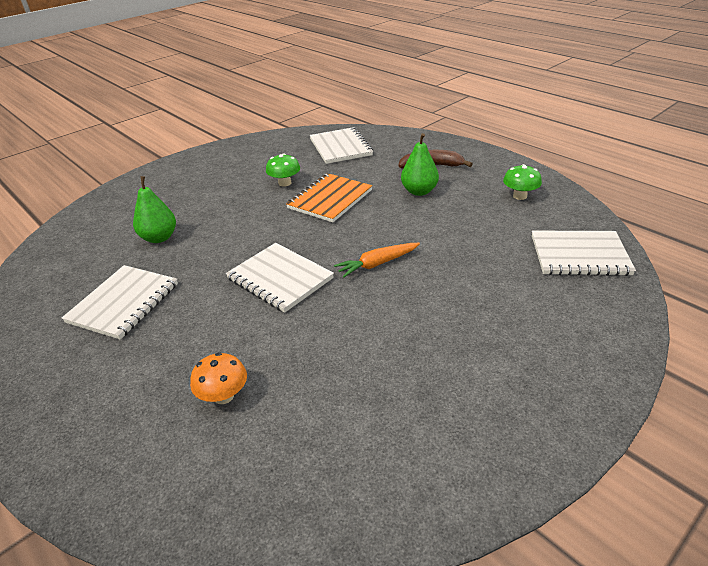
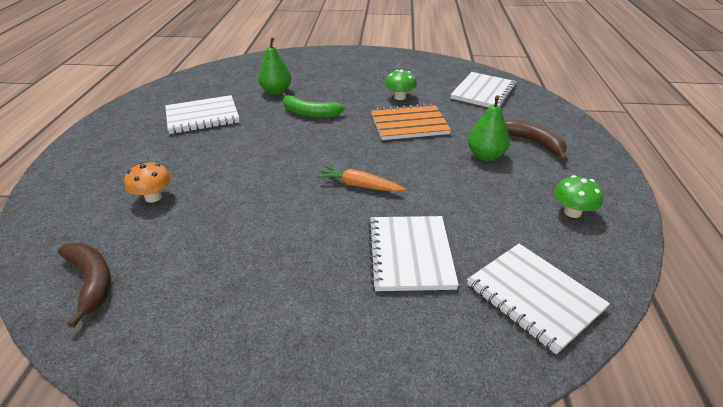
camera: 45 degrees right, 0 degrees up
white notebook [226,243,334,313] -> white notebook moved to [368,216,459,291]
none -> brown banana [58,243,111,328]
none -> green banana [282,93,345,118]

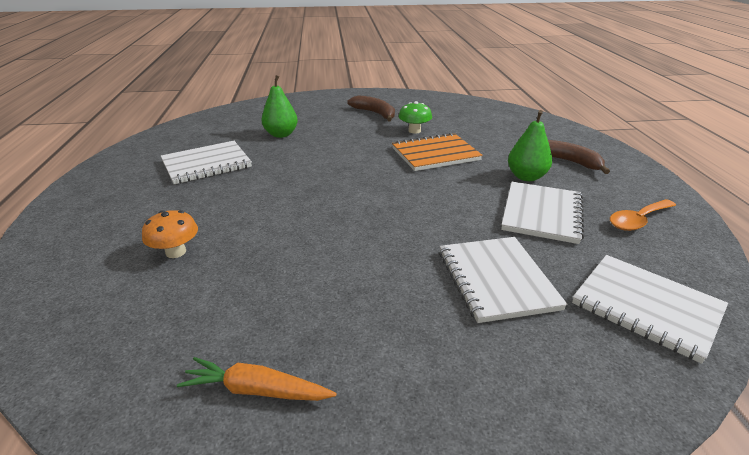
camera: 10 degrees left, 5 degrees down
brown banana [58,243,111,328] -> brown banana moved to [347,95,395,121]
green banana [282,93,345,118] -> none
orange carrot [317,165,406,192] -> orange carrot moved to [177,357,336,401]
white notebook [451,72,517,108] -> white notebook moved to [501,182,584,244]
green mushroom [554,175,603,218] -> orange spoon [610,199,676,231]

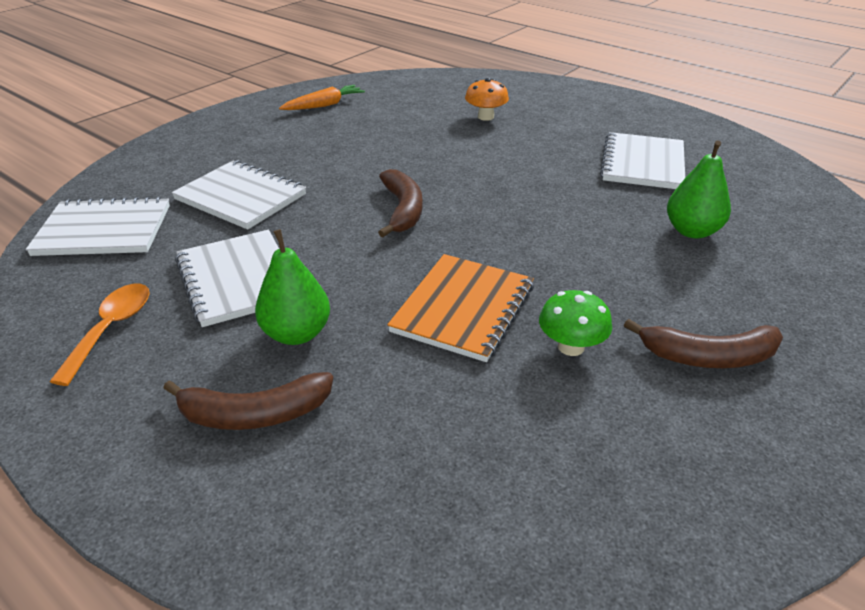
camera: 135 degrees right, 5 degrees up
none -> brown banana [378,169,423,237]

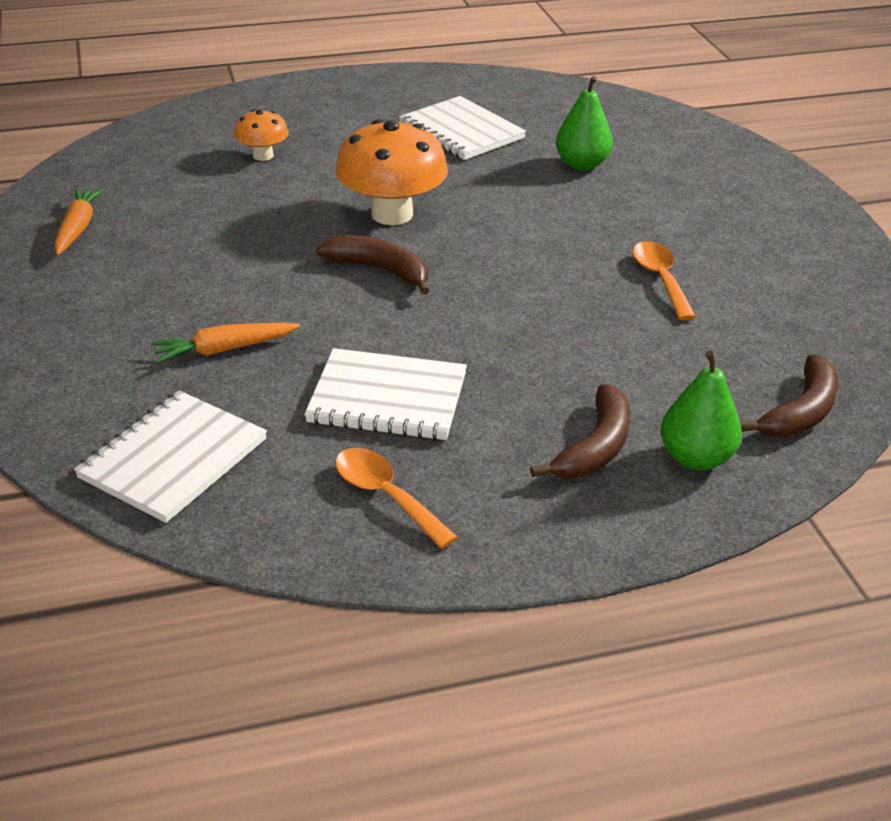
camera: 55 degrees left, 0 degrees up
white notebook [172,160,306,230] -> orange carrot [151,323,300,363]
green pear [255,229,330,345] -> green pear moved to [661,351,742,470]
orange notebook [387,254,534,362] -> none
green mushroom [539,290,612,356] -> orange spoon [633,241,696,320]
brown banana [624,319,783,368] -> brown banana moved to [740,355,838,437]
none -> orange mushroom [336,119,448,225]

